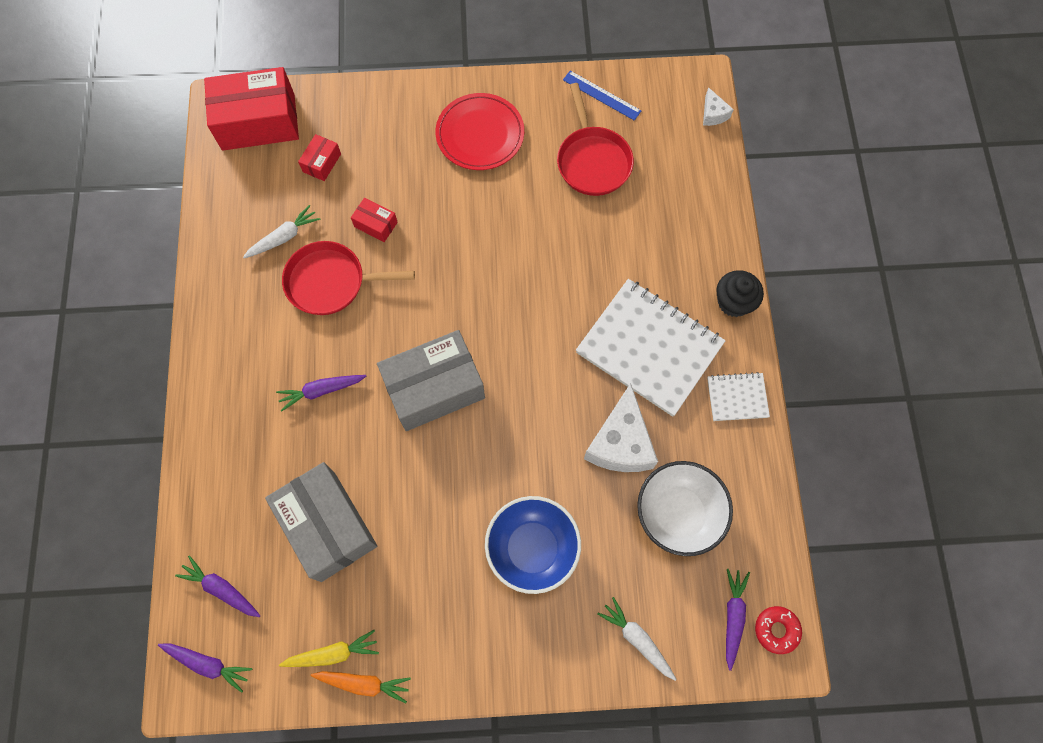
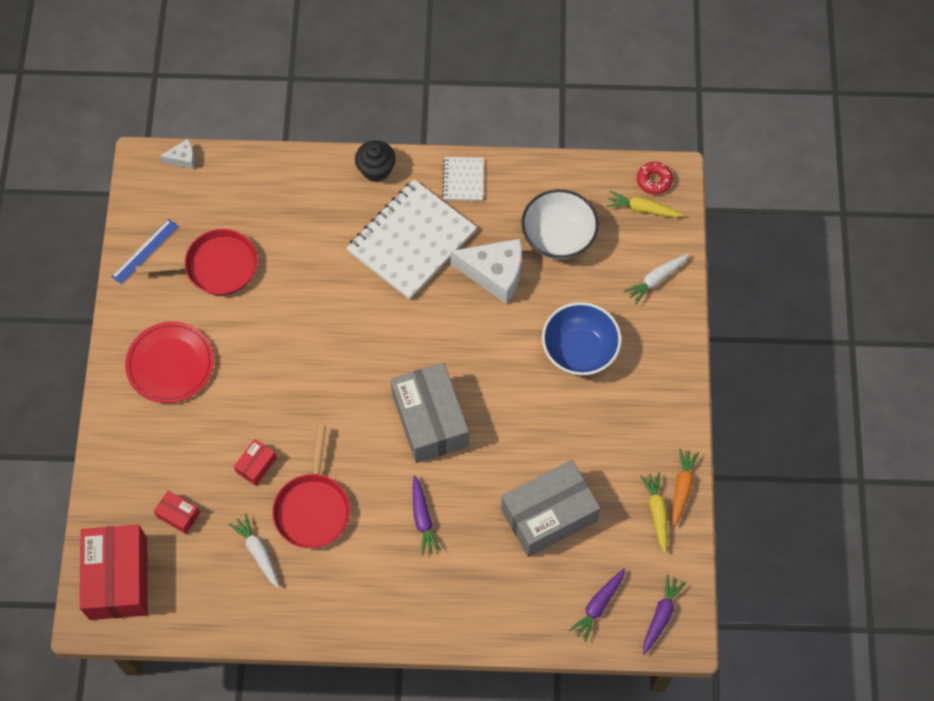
camera: 85 degrees left, 5 degrees down
purple carrot [726,569,750,671] -> yellow carrot [606,191,684,218]

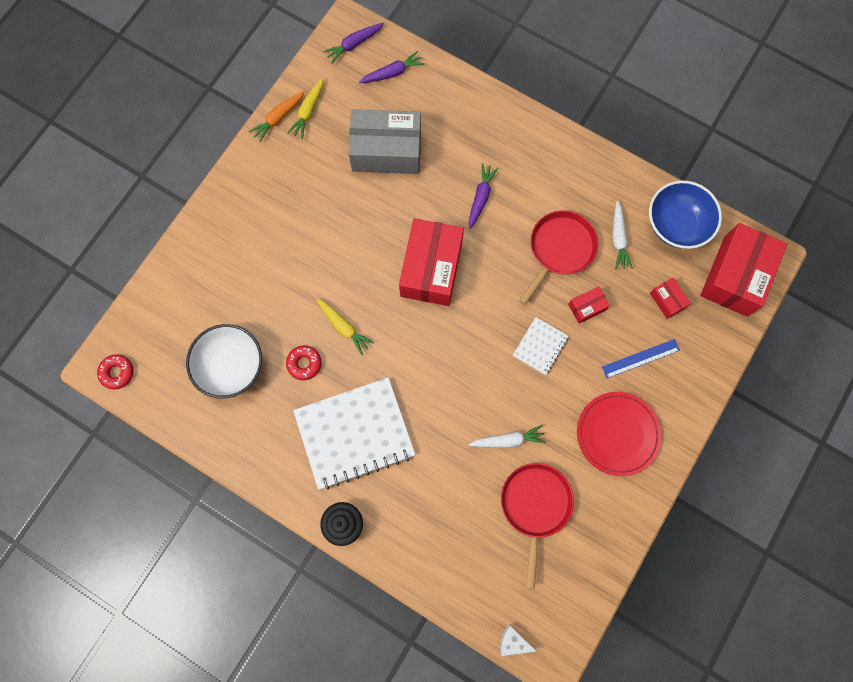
camera: 150 degrees left, 10 degrees up
blue ruler [111,219,178,284] -> blue ruler moved to [602,339,680,378]
red pan [136,229,258,295] -> red pan turned 75 degrees clockwise [501,463,574,588]
grey box [391,362,469,463] -> red box [399,218,464,306]
white notebook [442,157,484,201] -> white notebook moved to [513,317,569,375]
white cheese [450,239,522,304] -> red donut [286,345,322,380]
blue bowl [542,302,622,376] -> blue bowl moved to [649,180,722,249]
yellow carrot [606,191,684,218] -> yellow carrot moved to [316,299,375,355]
white carrot [624,253,690,305] -> white carrot moved to [468,425,546,448]

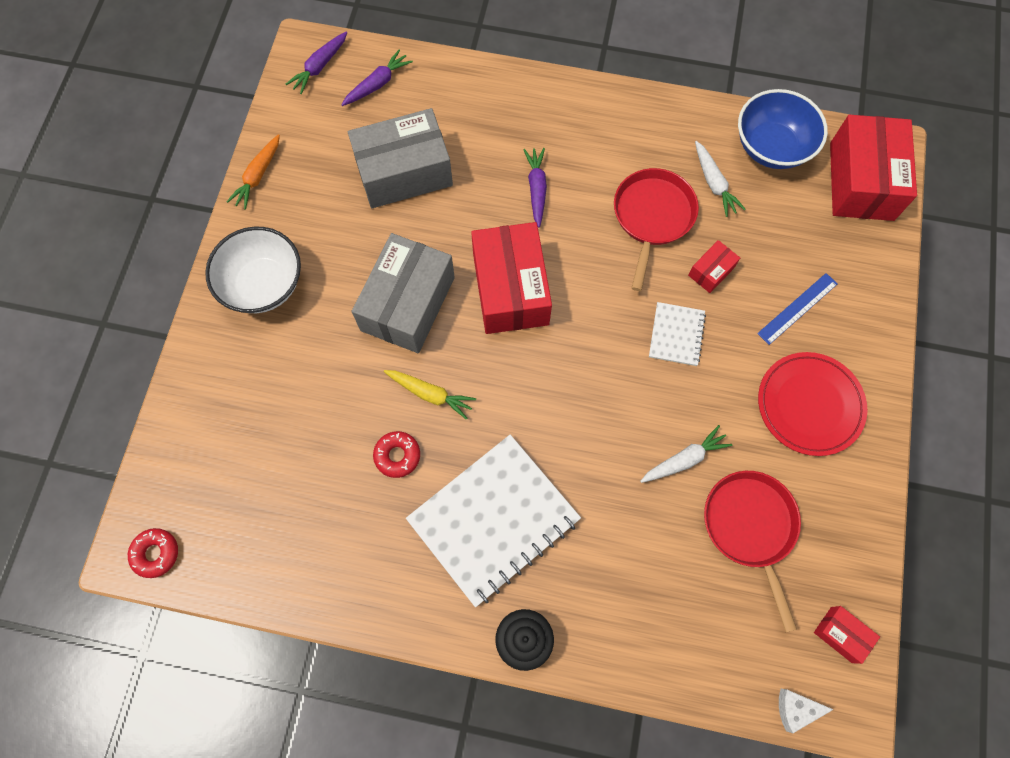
camera: 20 degrees left, 5 degrees down
white bowl [186,324,262,399] -> white bowl moved to [205,227,301,313]
yellow carrot [287,77,323,139] -> none
red box [650,278,691,319] -> red box moved to [814,606,880,664]
none -> grey box [352,233,455,353]

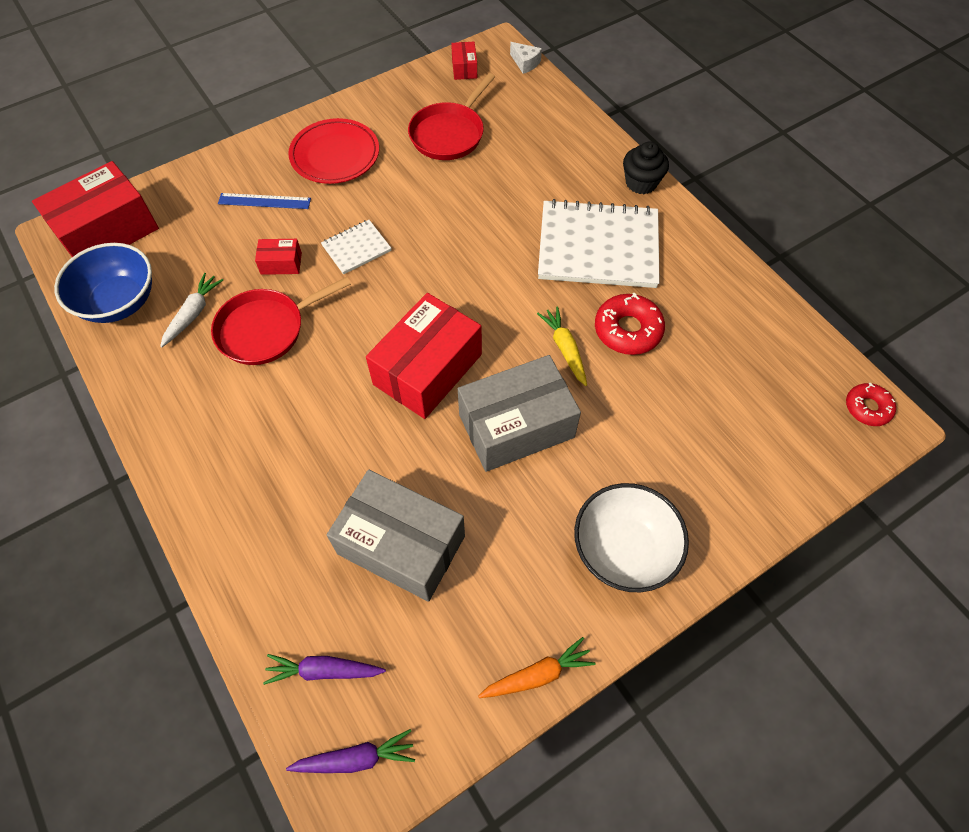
camera: 135 degrees left, 10 degrees down
red donut [373,431,420,478] -> red donut [595,293,665,355], size x1.55
purple carrot [523,148,547,227] -> none
white carrot [640,425,732,483] -> none

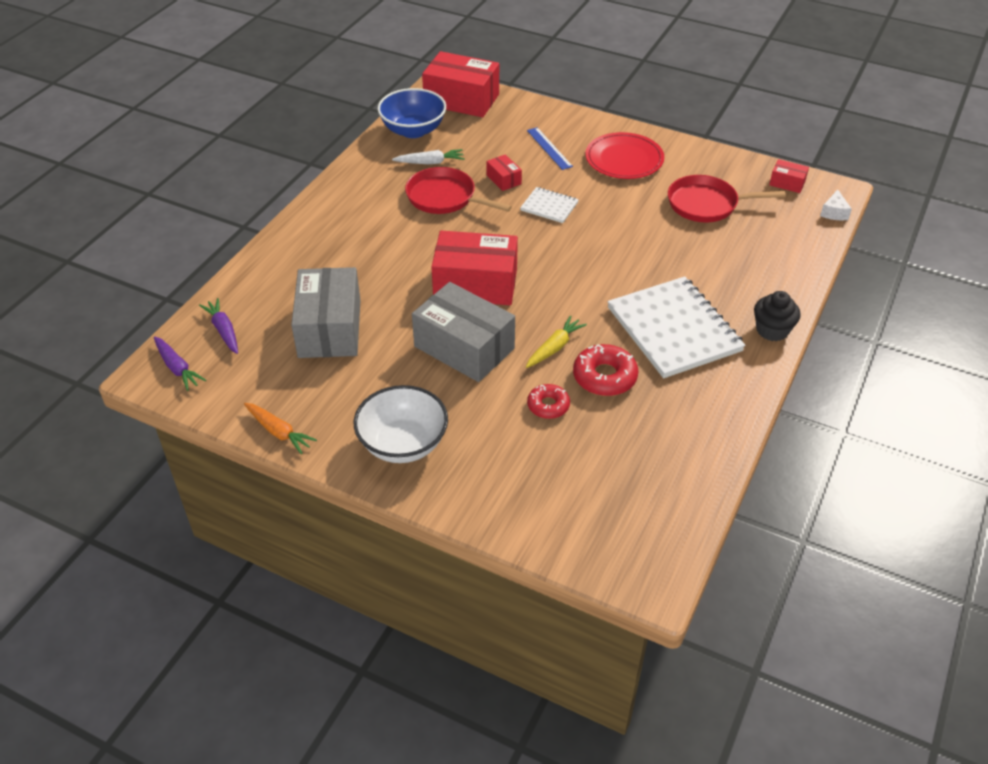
camera: 60 degrees right, 15 degrees down
red box [451,42,477,80] -> red box turned 60 degrees clockwise [769,159,809,193]
red donut [846,383,896,426] -> red donut moved to [527,384,570,419]

